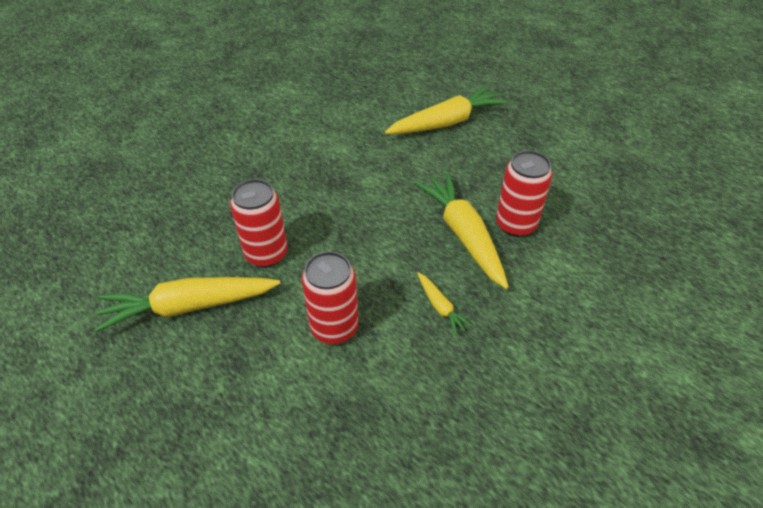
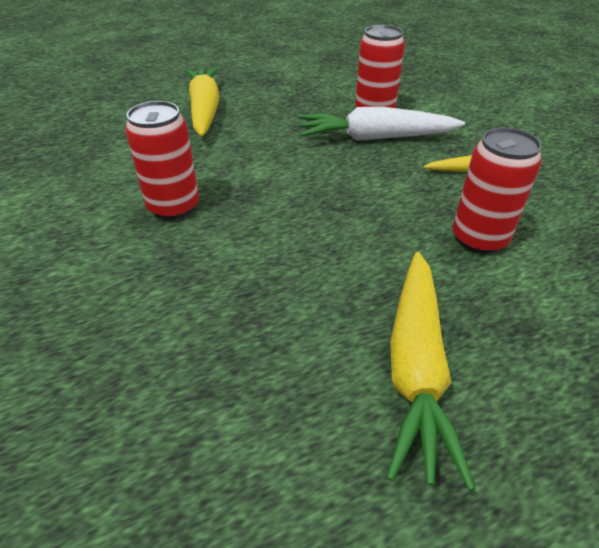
camera: 70 degrees left, 5 degrees down
red can [230,179,288,267] -> red can moved to [125,101,199,220]
yellow carrot [415,173,509,289] -> white carrot [299,107,465,141]

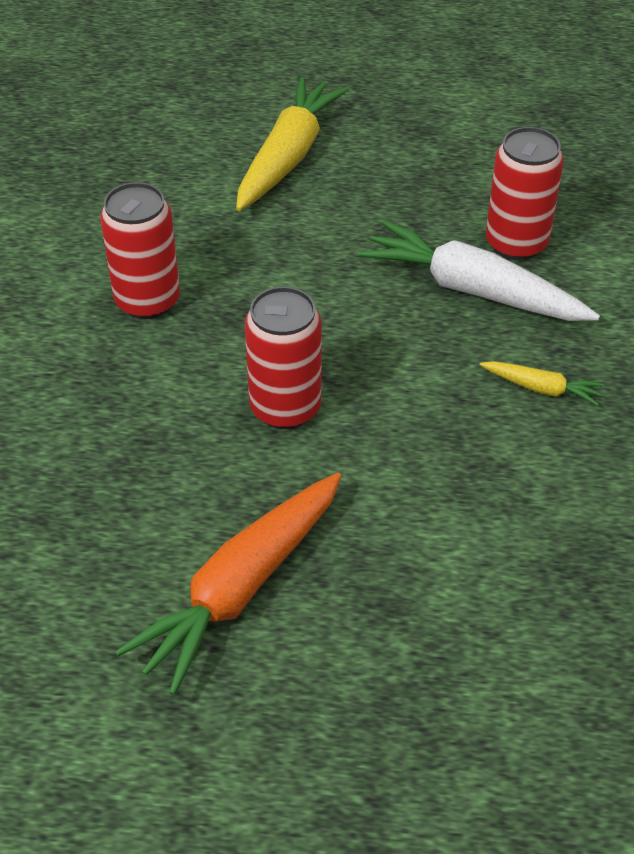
camera: 30 degrees right, 5 degrees up
yellow carrot [387,252,476,491] -> orange carrot [115,473,341,695]
red can [452,128,542,254] -> red can moved to [245,287,322,429]

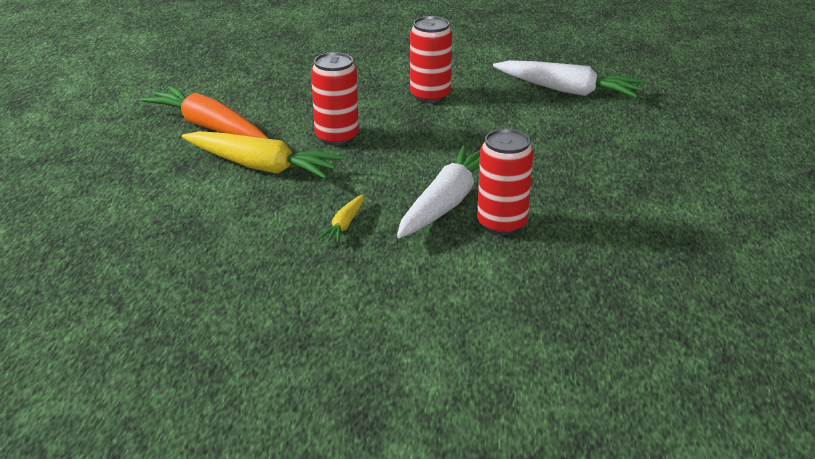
camera: 90 degrees right, 15 degrees down
yellow carrot [236,77,349,211] -> yellow carrot moved to [182,131,343,179]
none -> white carrot [493,60,643,97]

